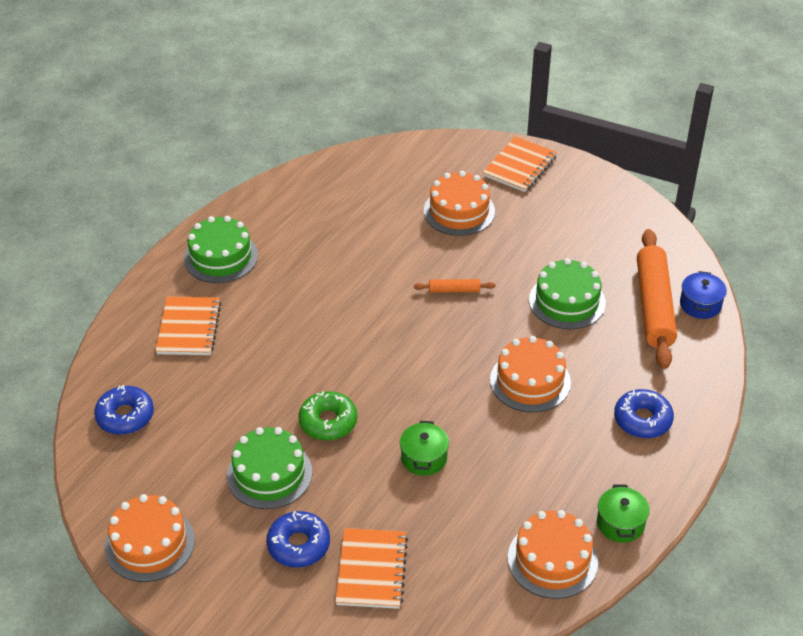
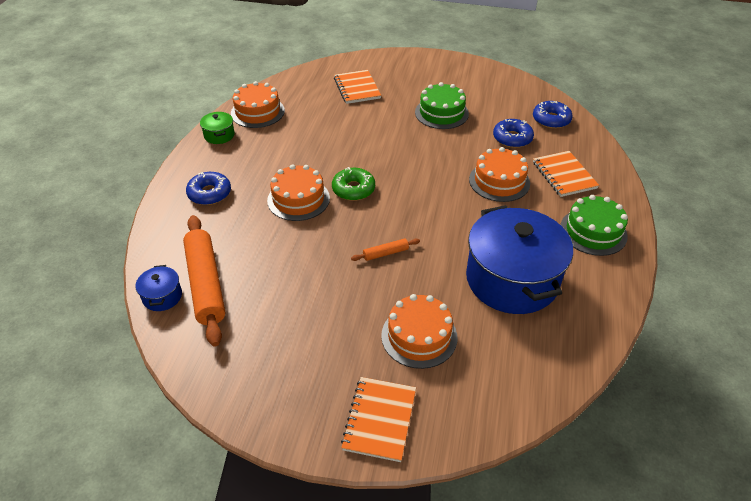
camera: 160 degrees right, 0 degrees up
orange cake [105,494,195,582] -> orange cake moved to [469,147,530,202]
blue donut [266,511,330,567] -> blue donut moved to [493,119,534,148]
green donut [298,391,357,441] -> green donut moved to [332,167,375,201]
green pot [400,421,449,476] -> none
green cake [529,258,606,329] -> none
none -> blue pot [466,205,573,314]

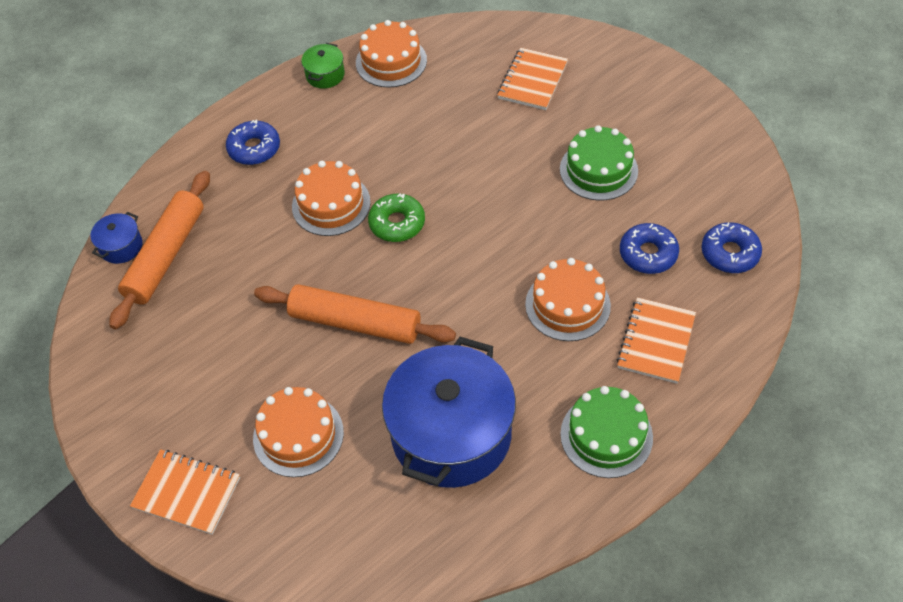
camera: 40 degrees right, 10 degrees up
orange notebook [341,377,416,462] -> orange notebook turned 60 degrees clockwise [130,449,240,535]
orange rolling pin [351,238,420,261] -> orange rolling pin [254,284,456,344], size x2.28

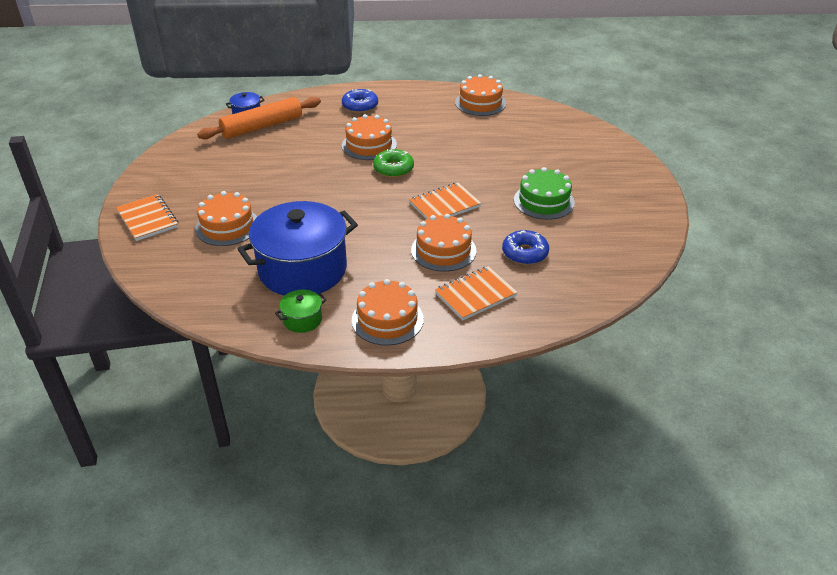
camera: 35 degrees right, 15 degrees down
orange rolling pin [254,284,456,344] -> none
green pot [301,43,345,89] -> green pot moved to [275,289,326,333]
orange notebook [497,48,568,110] -> orange notebook moved to [409,183,481,219]
green cake [560,386,653,478] -> orange cake [352,279,424,346]
blue donut [702,222,762,273] -> none

